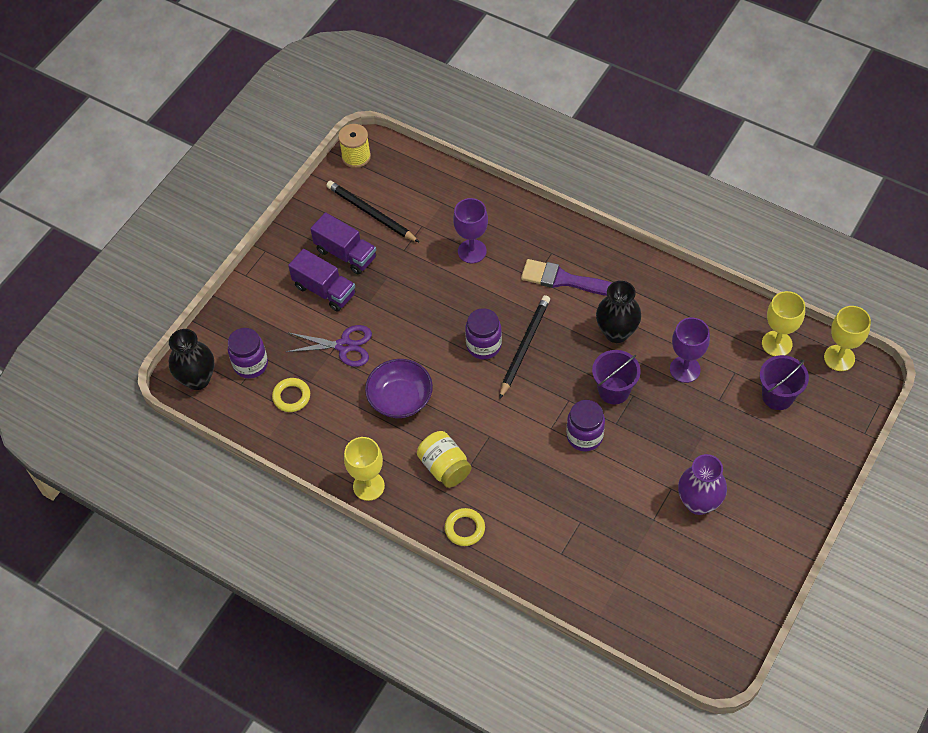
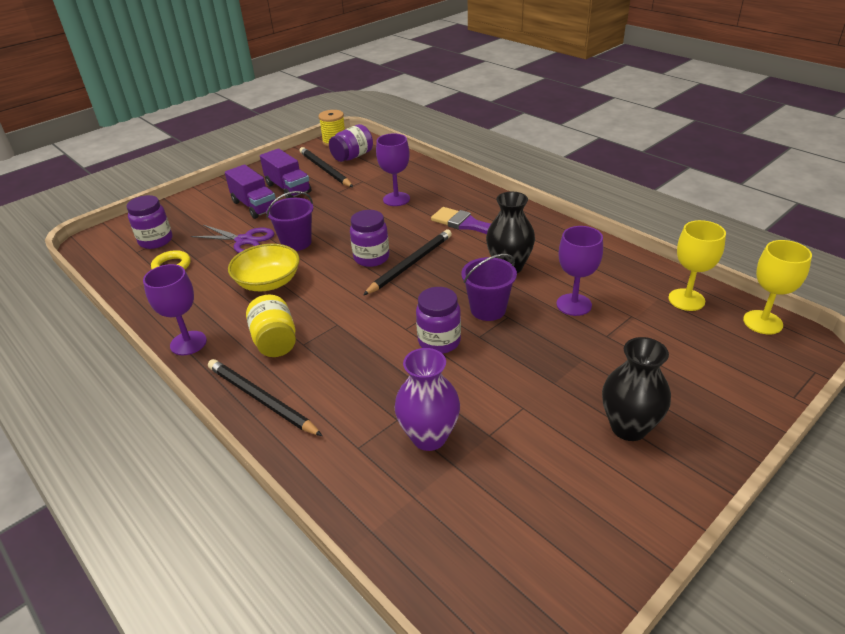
camera: 15 degrees right, 20 degrees down
black vase [169,329,215,390] -> black vase moved to [602,337,671,441]
yellow goblet [344,437,385,501] -> purple goblet [143,264,207,355]
purple bowl [365,359,433,418] -> yellow bowl [228,244,300,291]
yellow ring [445,508,485,546] -> black pencil [208,359,323,436]
purple vase [678,454,727,515] -> purple vase moved to [394,348,460,451]
purple bucket [760,355,809,410] -> purple bucket moved to [266,191,313,251]
none -> purple jar [329,124,373,162]

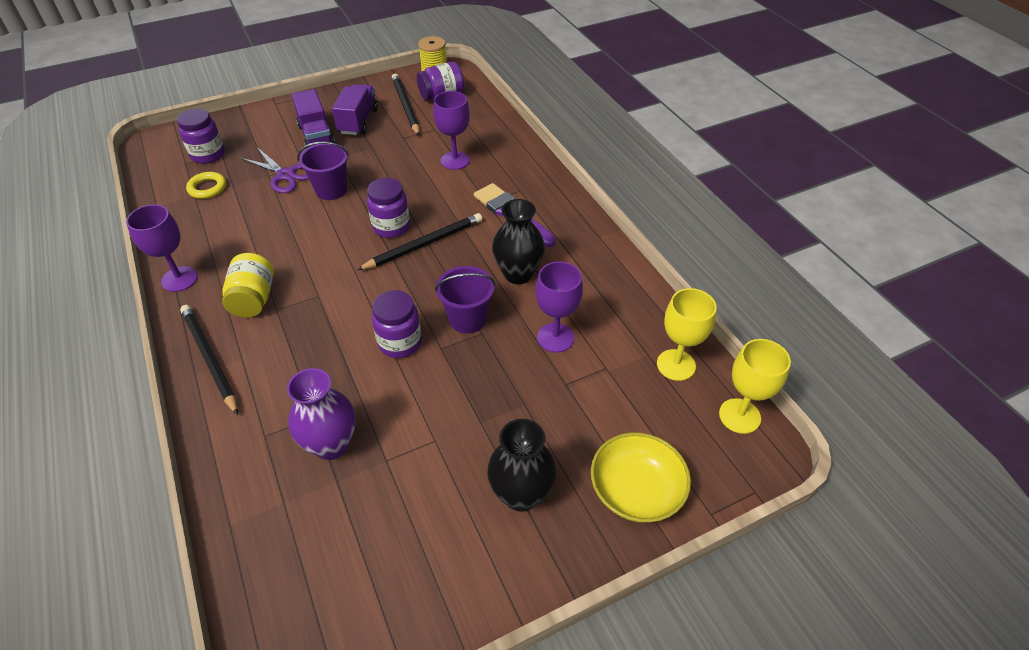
camera: 15 degrees right, 10 degrees up
yellow bowl [228,244,300,291] -> yellow bowl moved to [591,432,691,523]
purple truck [260,149,311,198] -> purple truck turned 150 degrees counterclockwise [332,84,378,135]

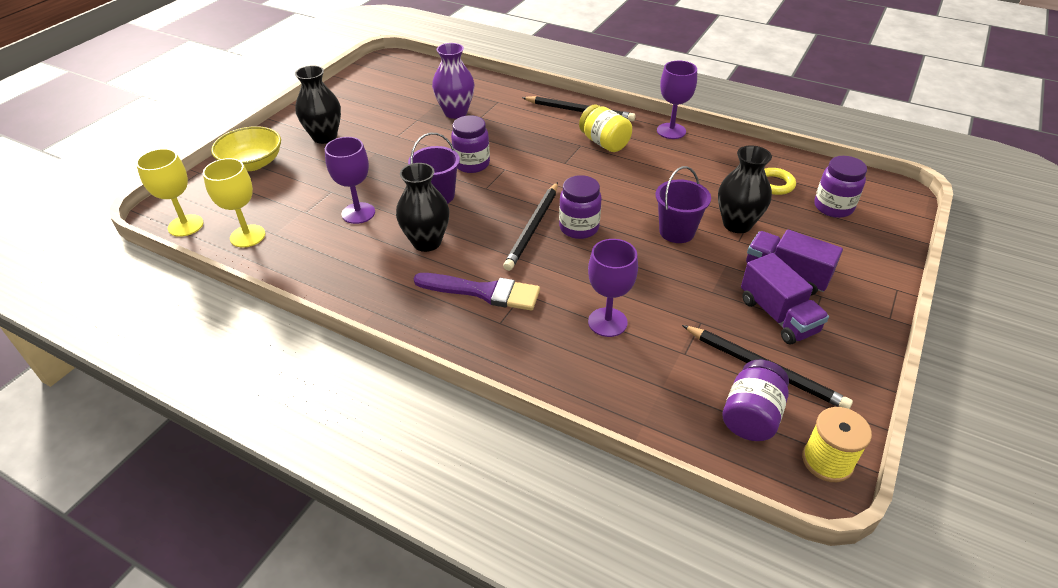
camera: 145 degrees right, 5 degrees down
purple scissors [240,147,309,193] -> black vase [718,145,772,233]

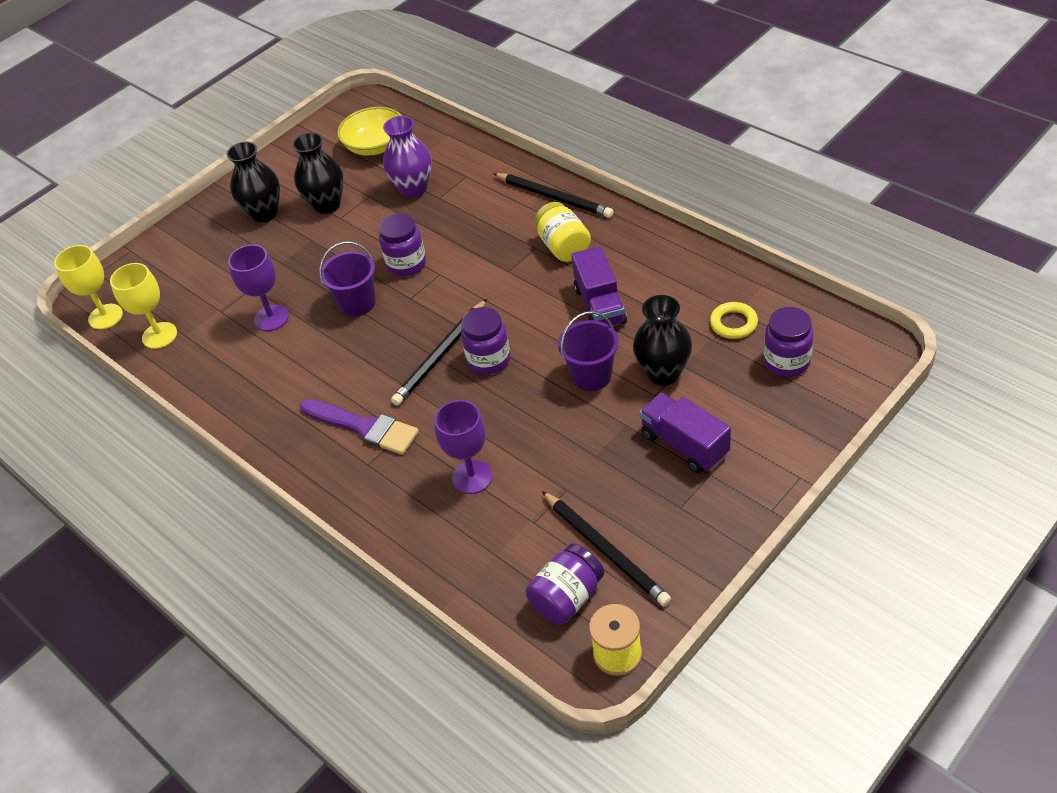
camera: 20 degrees right, 5 degrees up
yellow bowl [211,126,281,171] -> yellow bowl moved to [337,107,402,156]
black vase [396,163,449,252] -> black vase moved to [292,132,344,214]
purple goblet [657,61,697,139] -> none
purple truck [741,253,829,345] -> purple truck moved to [571,246,627,326]

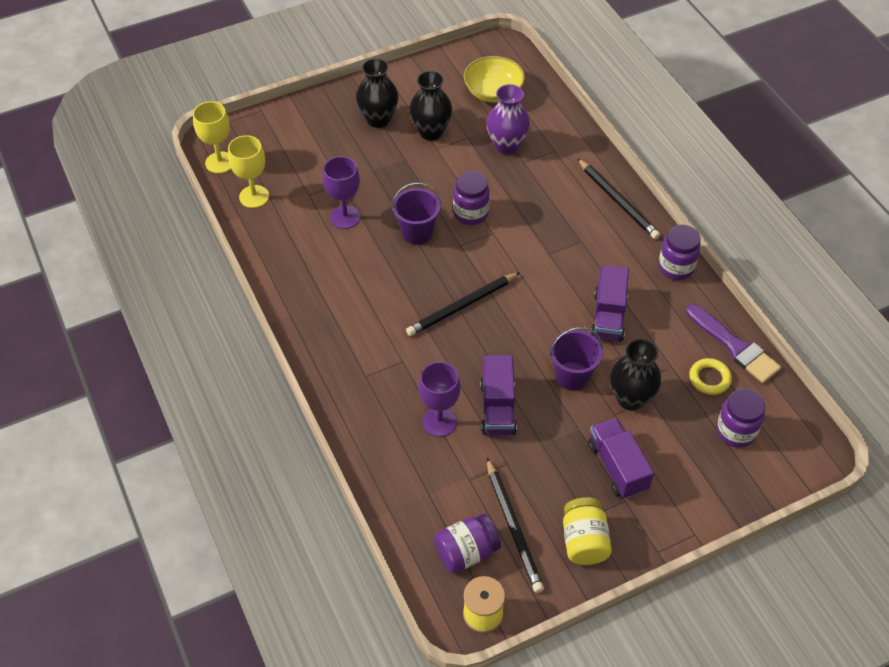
camera: 15 degrees right, 5 degrees up
purple brush [300,399,419,455] -> purple brush moved to [686,304,781,383]
purple jar [461,307,510,374] -> purple jar moved to [658,225,701,280]
yellow jar [534,202,591,262] -> yellow jar moved to [563,497,612,565]
none -> purple truck [480,356,517,435]

